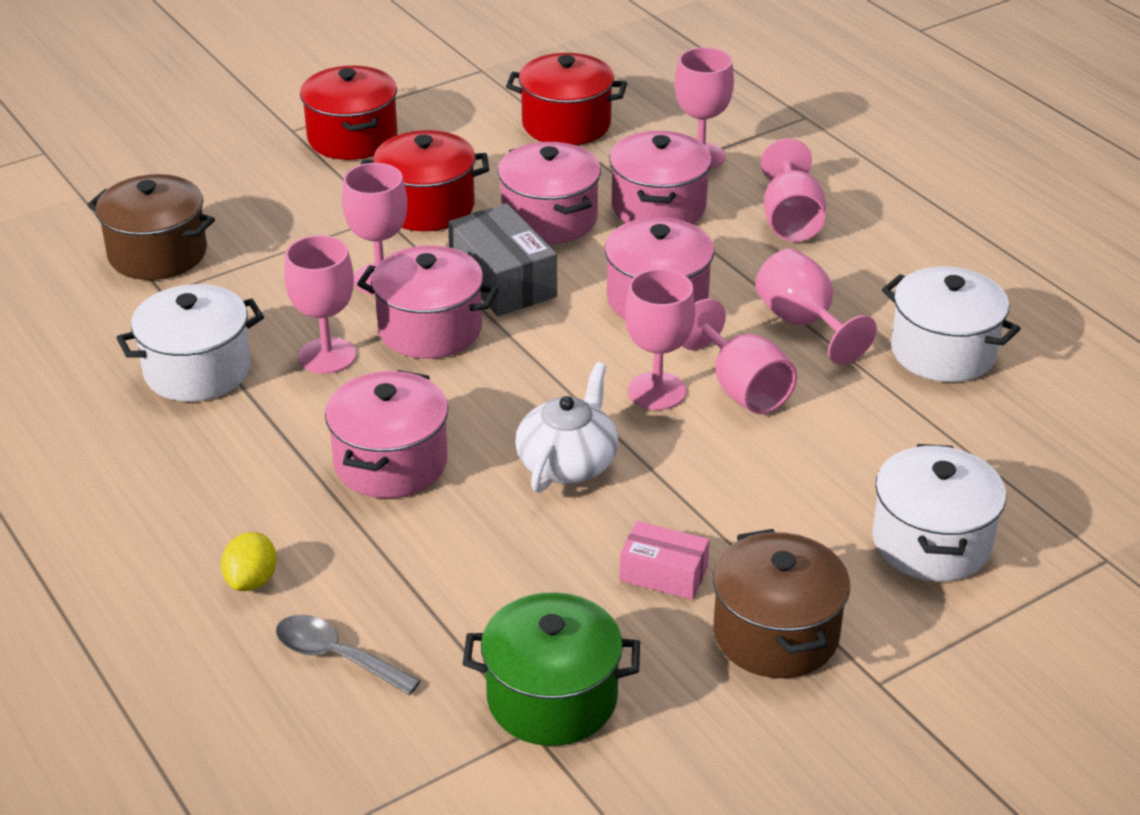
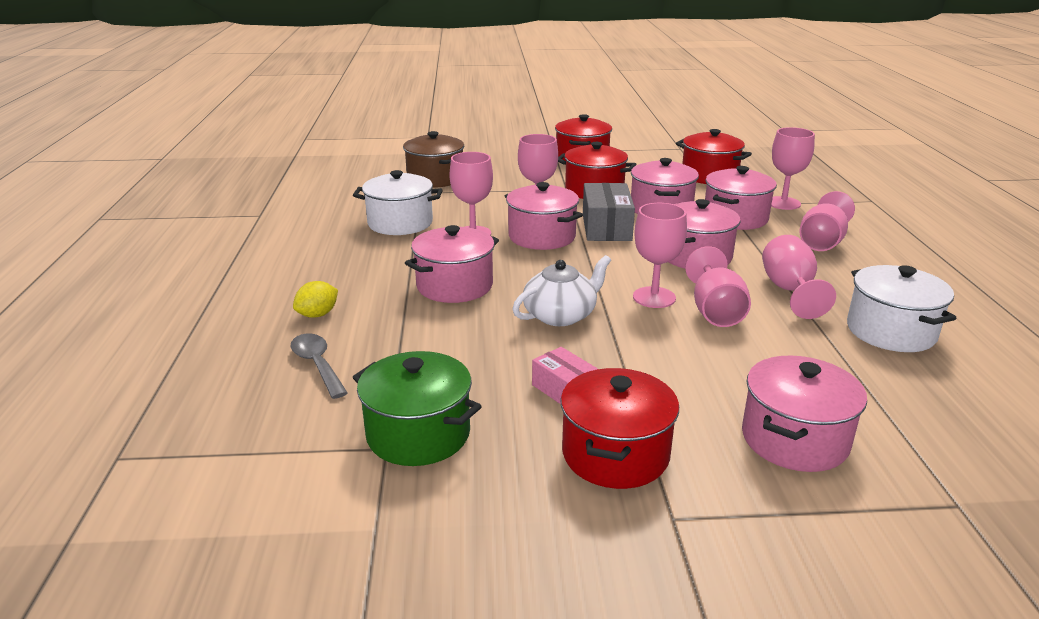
camera: 30 degrees right, 10 degrees down
brown pot [713,529,850,678] -> red pot [560,368,679,489]
white pot [872,444,1006,581] -> pink pot [742,356,867,472]

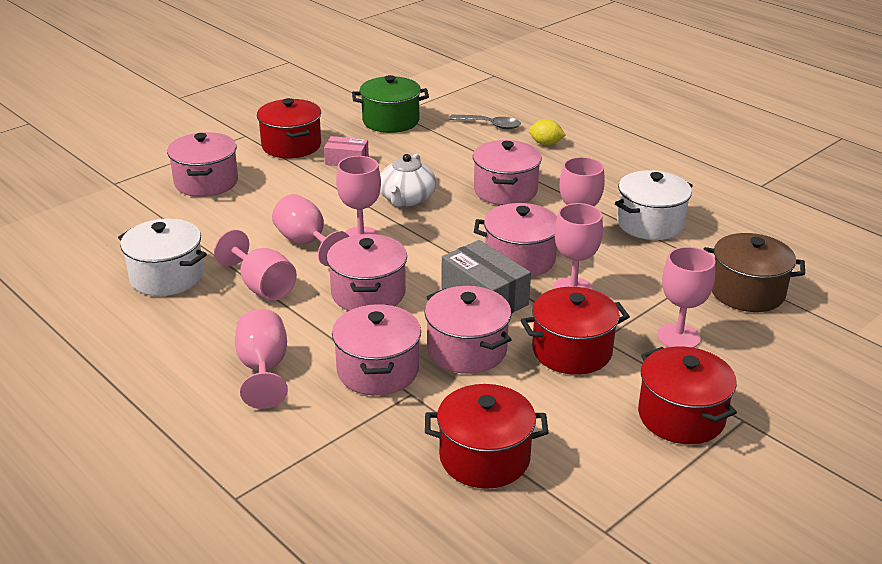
camera: 140 degrees right, 5 degrees up
yellow lemon [293,281,338,318] -> yellow lemon turned 75 degrees counterclockwise [529,119,566,145]
pink goblet [771,127,815,210] -> pink goblet moved to [657,247,715,348]

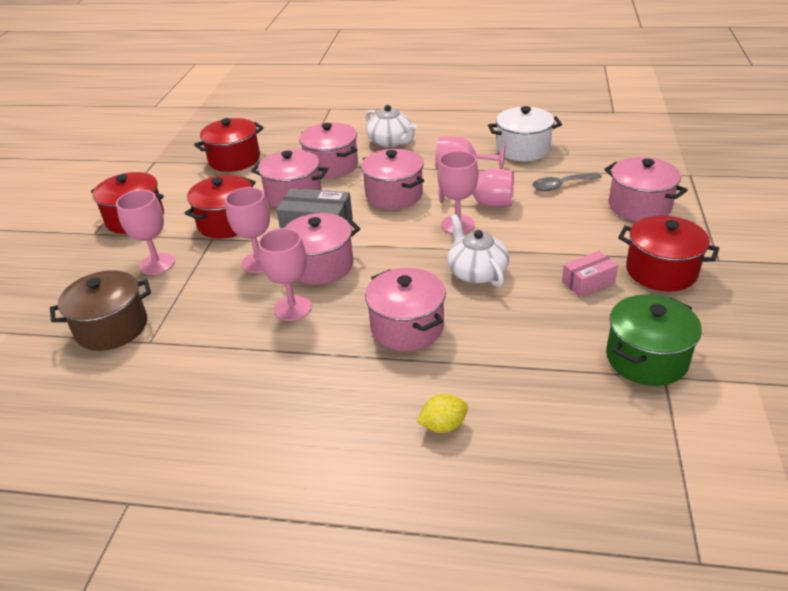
camera: 145 degrees right, 5 degrees up
pink goblet [235,309,288,409] -> white teapot [366,105,417,147]
grey spoon [449,115,521,129] -> grey spoon moved to [532,172,602,191]
white pot [615,170,693,240] -> none

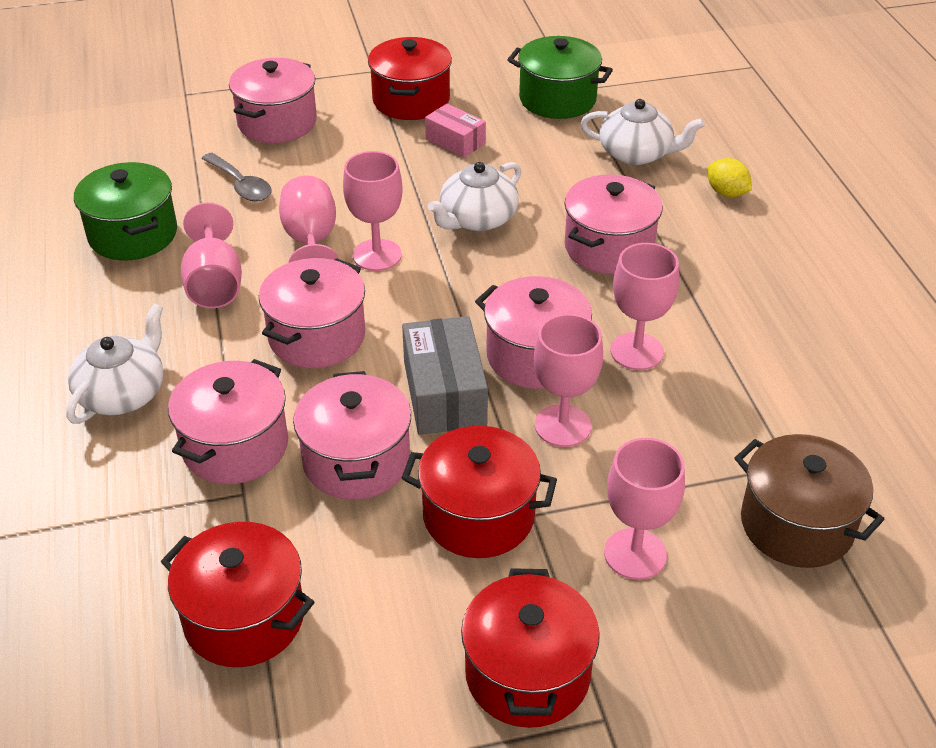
camera: 115 degrees left, 5 degrees up
white pot [488,106,562,161] -> green pot [74,162,177,260]
none -> white teapot [580,99,705,165]

